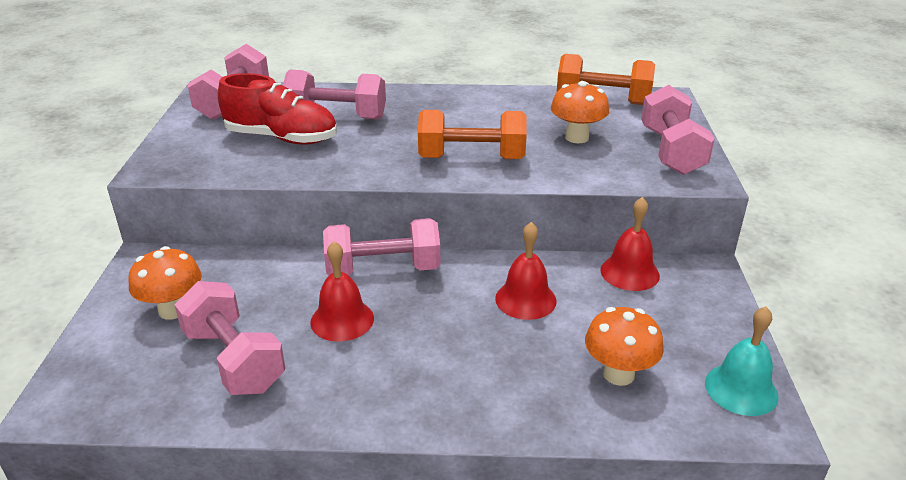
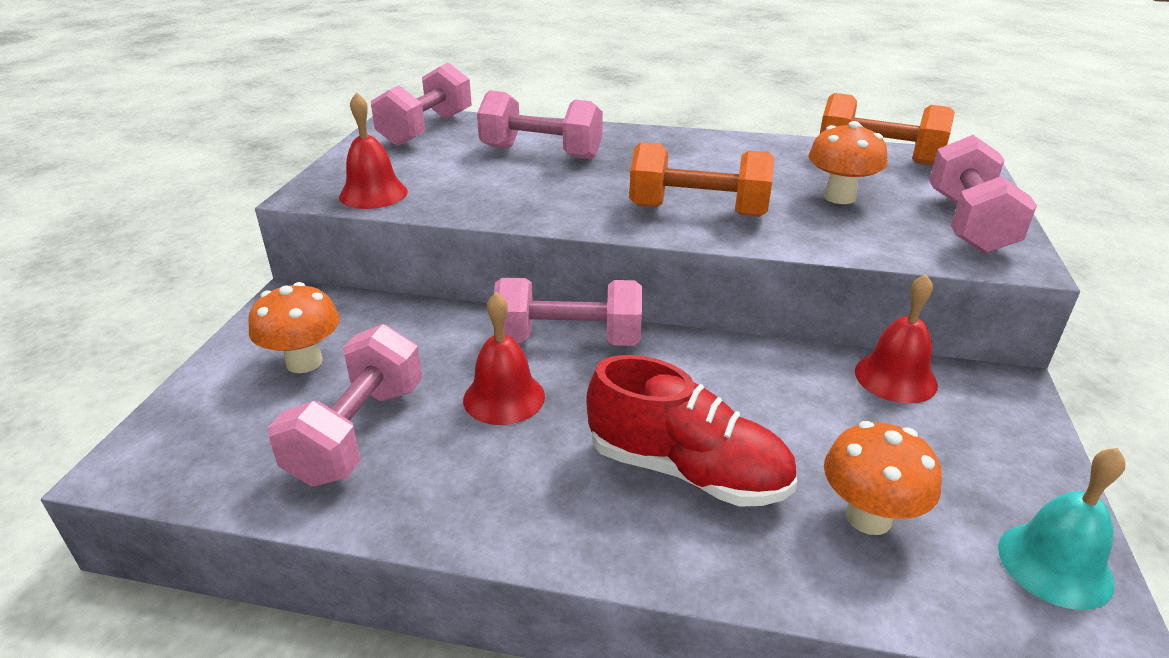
camera: 10 degrees right, 0 degrees up
pink dumbbell [174,281,285,395] -> pink dumbbell turned 45 degrees clockwise [267,324,422,487]
red shoe [218,73,337,145] -> red shoe moved to [586,355,797,506]
red bell [495,222,557,320] -> red bell moved to [339,92,408,209]

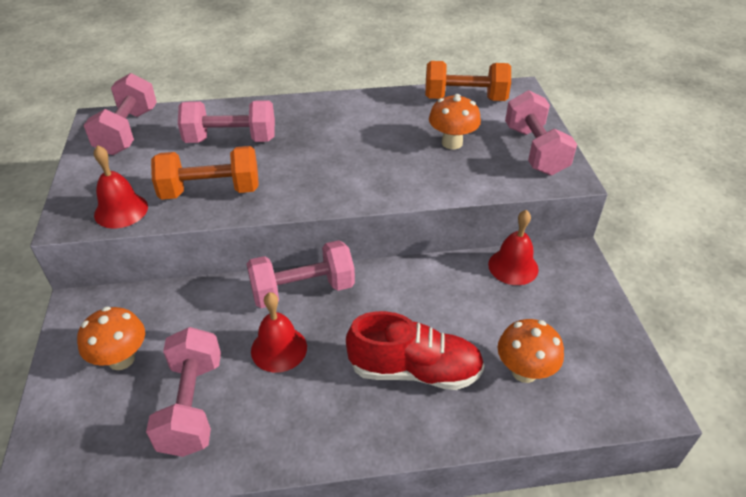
camera: 20 degrees left, 10 degrees up
orange dumbbell [629,142,775,217] -> orange dumbbell moved to [151,146,259,200]
turquoise bell [998,448,1125,610] -> none

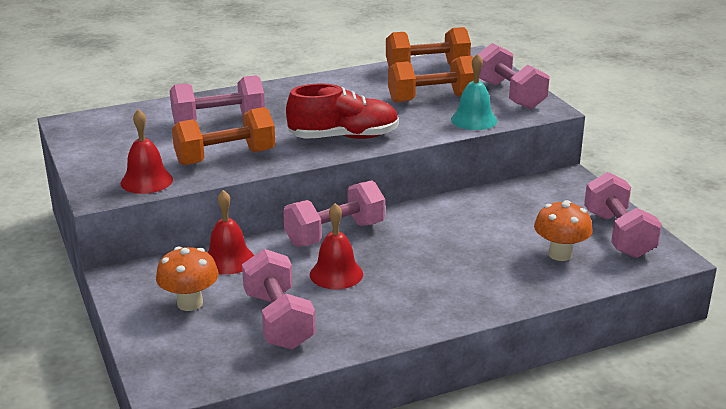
camera: 15 degrees left, 15 degrees down
pink dumbbell [83,73,157,155] -> pink dumbbell moved to [584,172,662,258]
red shoe [346,311,485,390] -> red shoe moved to [286,83,399,139]
orange mushroom [429,94,481,149] -> orange dumbbell [388,56,474,103]
red bell [488,210,539,285] -> red bell moved to [207,190,254,275]
none -> turquoise bell [451,54,497,130]

